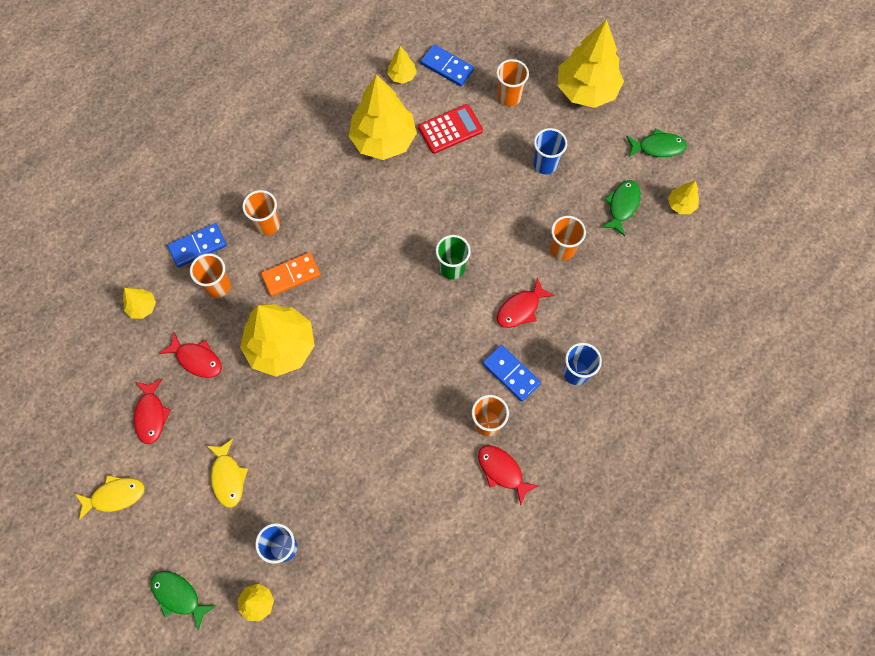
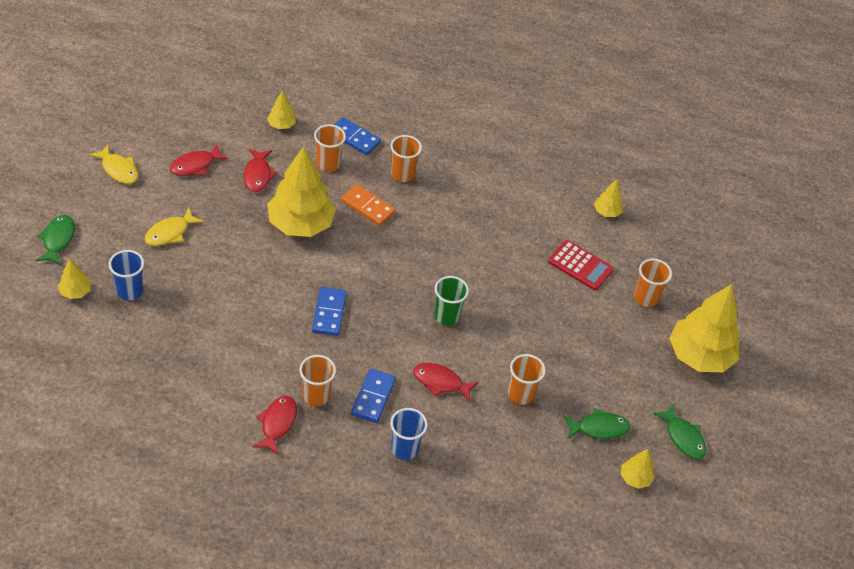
camera: 55 degrees right, 20 degrees down
yellow tree [349,74,417,160] -> none
blue domino [421,45,474,86] -> blue domino moved to [312,287,347,336]
blue cup [534,128,567,174] -> none

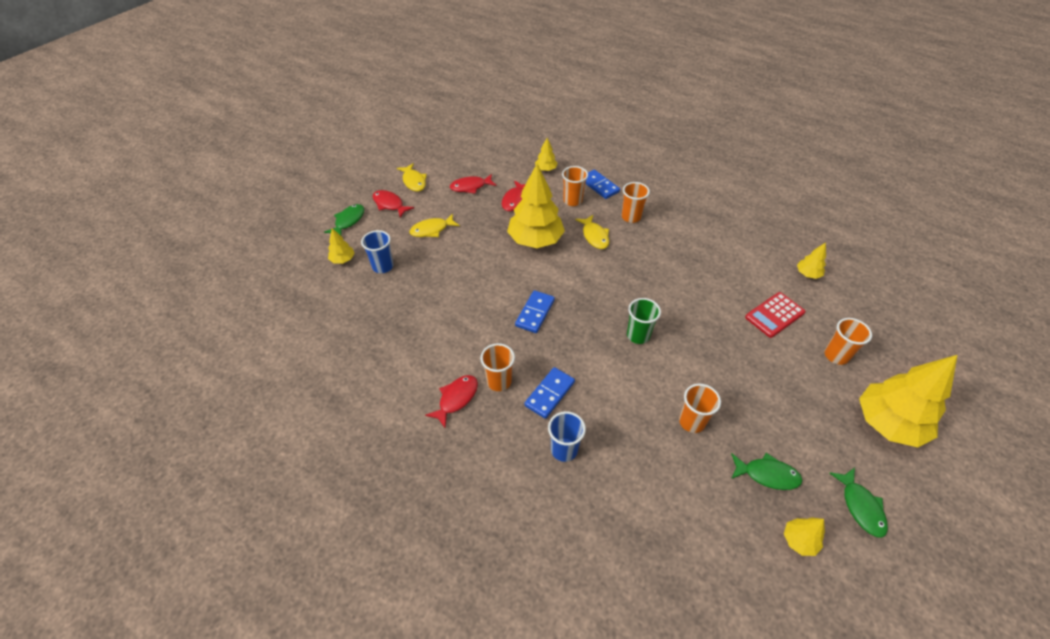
camera: 25 degrees right, 0 degrees up
orange domino [341,184,395,226] -> yellow fish [575,215,609,249]
red fish [413,363,479,402] -> red fish moved to [373,190,414,218]
red calculator [548,240,614,291] -> red calculator turned 90 degrees clockwise [745,292,805,338]

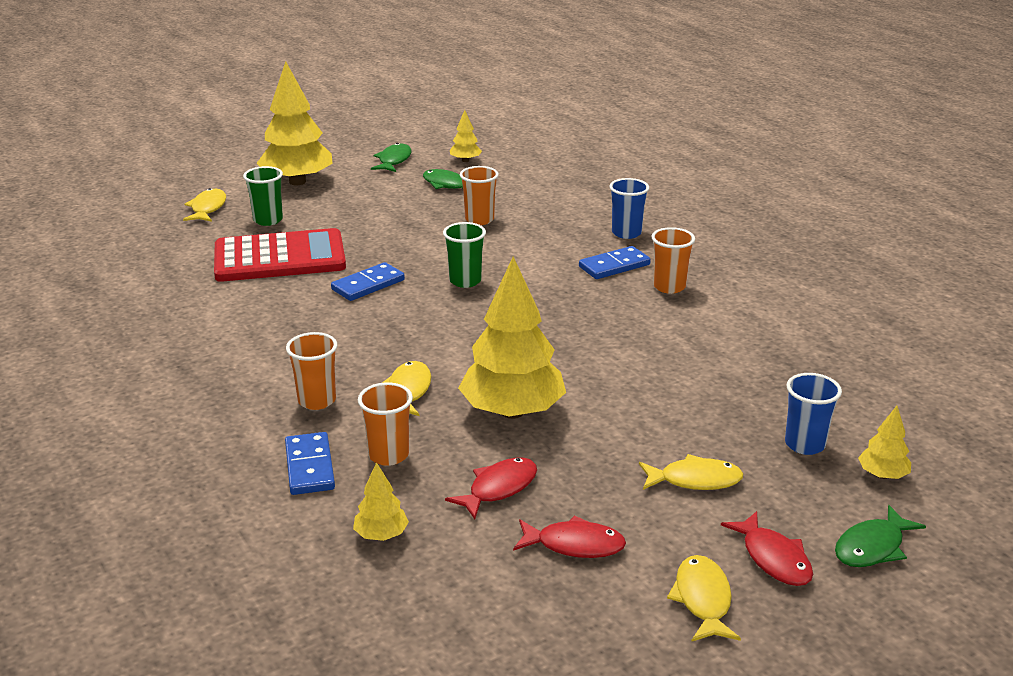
camera: 155 degrees left, 20 degrees down
red fish [425,375,478,428] -> none
blue domino [515,290,555,333] -> blue domino moved to [331,262,405,301]
red calculator [745,292,805,338] -> red calculator [214,228,346,282], size x1.73
yellow tree [797,242,826,279] -> none
orange cup [824,318,872,365] -> green cup [243,166,283,226]
none -> yellow fish [183,188,226,222]

